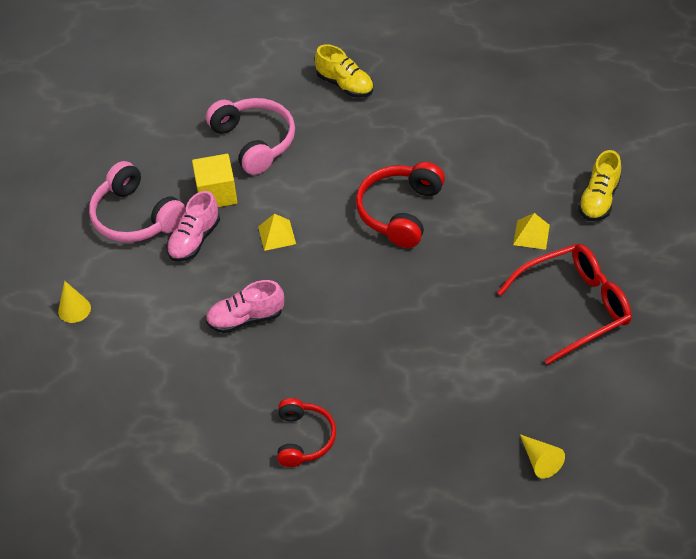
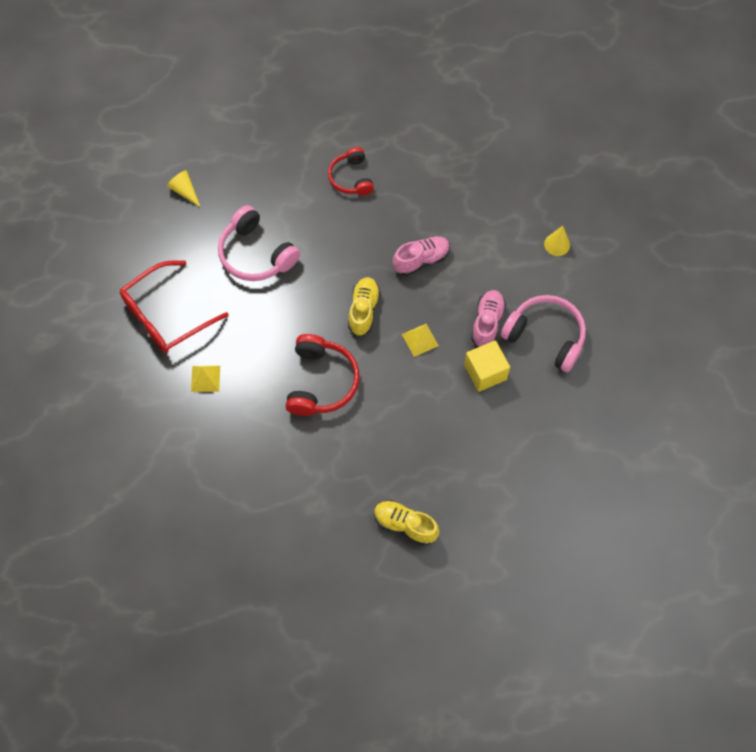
camera: 165 degrees right, 15 degrees up
pink headphones [206,98,295,175] -> pink headphones moved to [218,205,300,281]
yellow shoe [578,150,621,221] -> yellow shoe moved to [348,277,381,336]

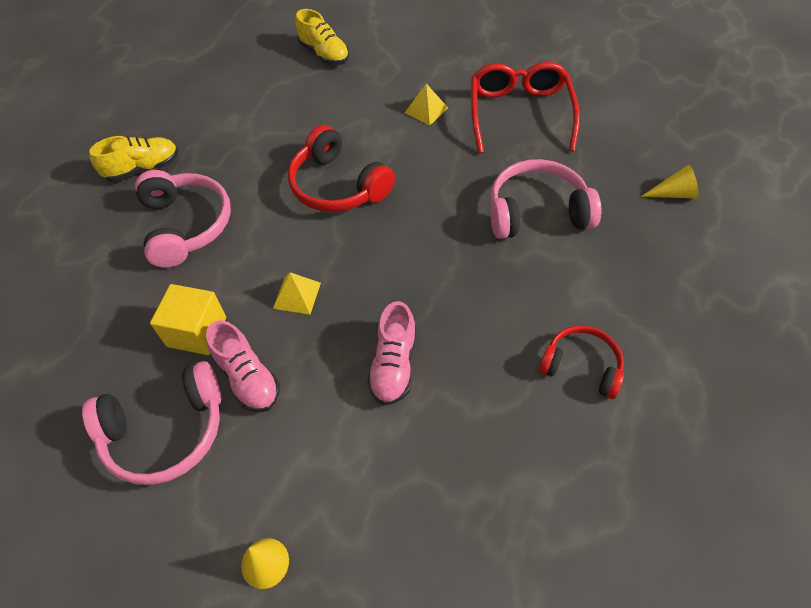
camera: 130 degrees right, 10 degrees down
yellow shoe [348,277,381,336] -> yellow shoe moved to [296,9,349,65]
none -> pink headphones [135,170,231,268]

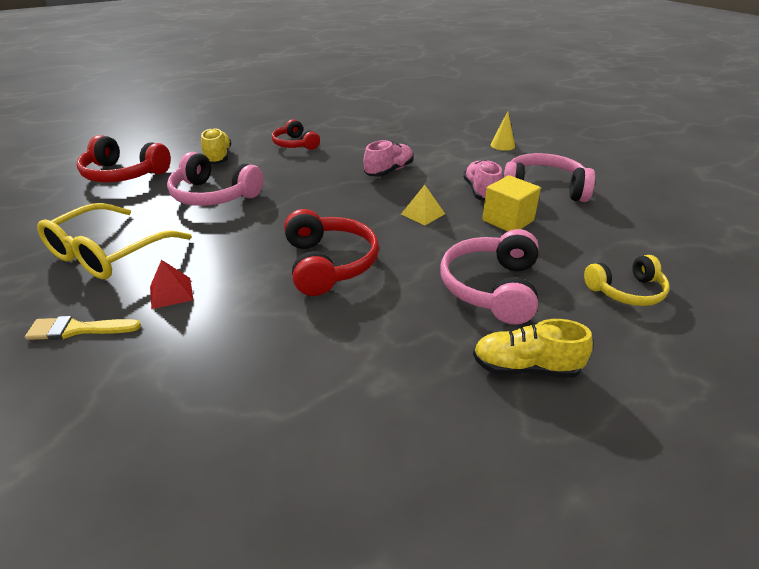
camera: 150 degrees left, 20 degrees down
yellow shoe [296,9,349,65] -> yellow shoe moved to [201,128,231,164]
yellow pyramid [405,83,448,125] -> red pyramid [150,260,193,309]
red glasses [471,62,580,153] -> yellow glasses [37,203,192,279]
yellow cone [641,165,698,198] -> red headphones [77,135,171,182]
none -> yellow brush [25,316,141,340]
none -> yellow headphones [584,255,669,306]

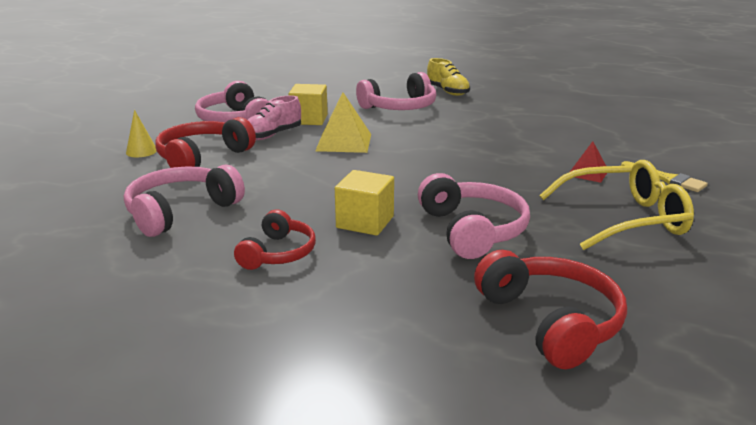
camera: 130 degrees left, 10 degrees down
yellow shoe [201,128,231,164] -> none
red headphones [284,209,379,296] -> red headphones moved to [155,117,256,168]
pink shoe [364,140,413,177] -> none
yellow pyramid [401,185,445,225] -> yellow pyramid [316,93,371,153], size x1.68
yellow headphones [584,255,669,306] -> none
none -> pink headphones [124,165,245,237]
none -> yellow cube [335,170,394,236]

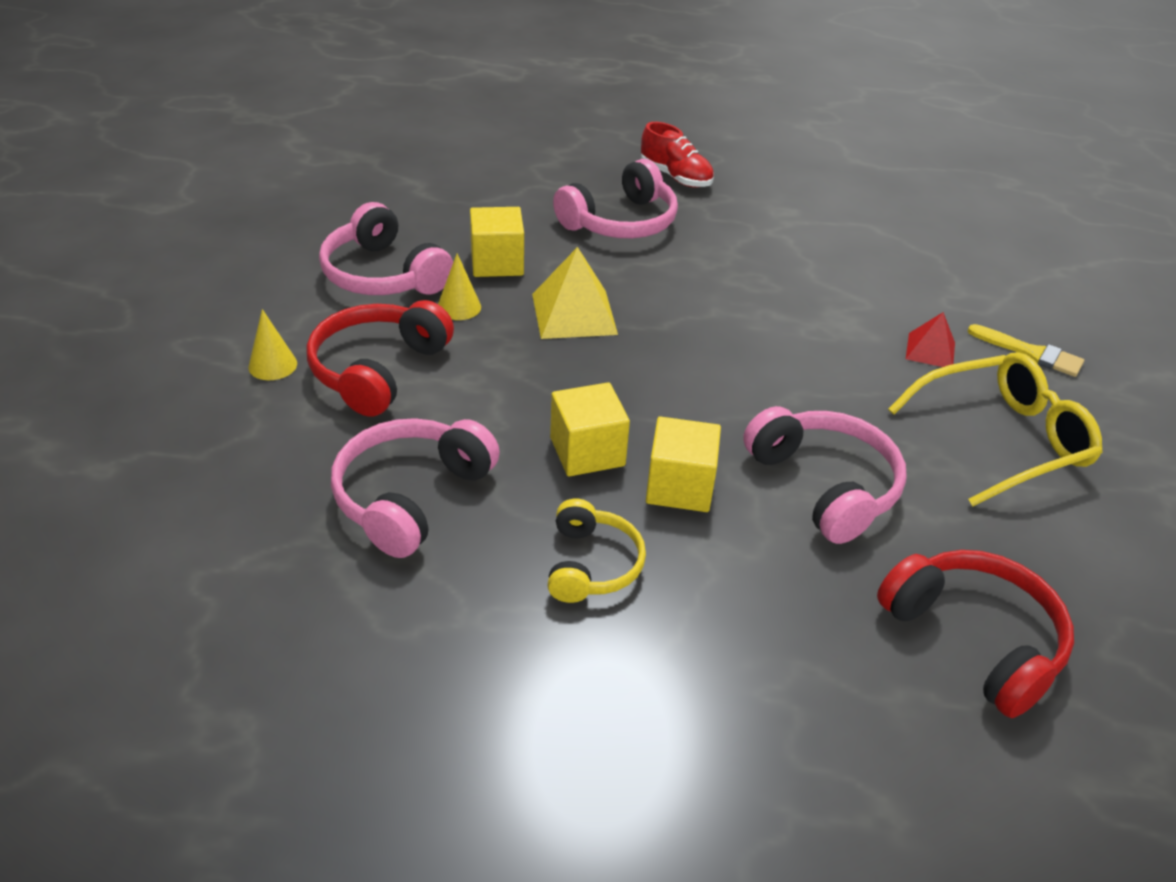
camera: 15 degrees left, 15 degrees up
red headphones [234,210,316,270] -> yellow headphones [548,499,646,603]
pink shoe [247,95,301,140] -> yellow cone [438,253,481,320]
yellow shoe [427,58,470,96] -> red shoe [641,122,714,188]
none -> yellow cube [550,382,630,477]

